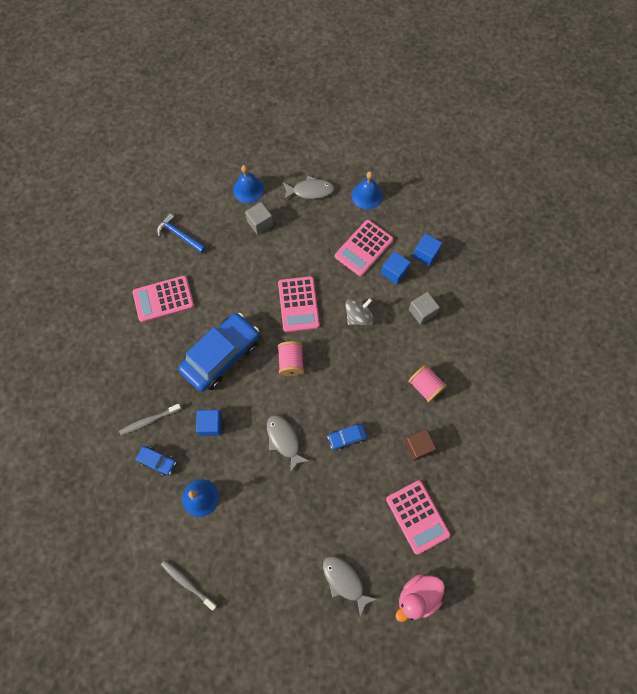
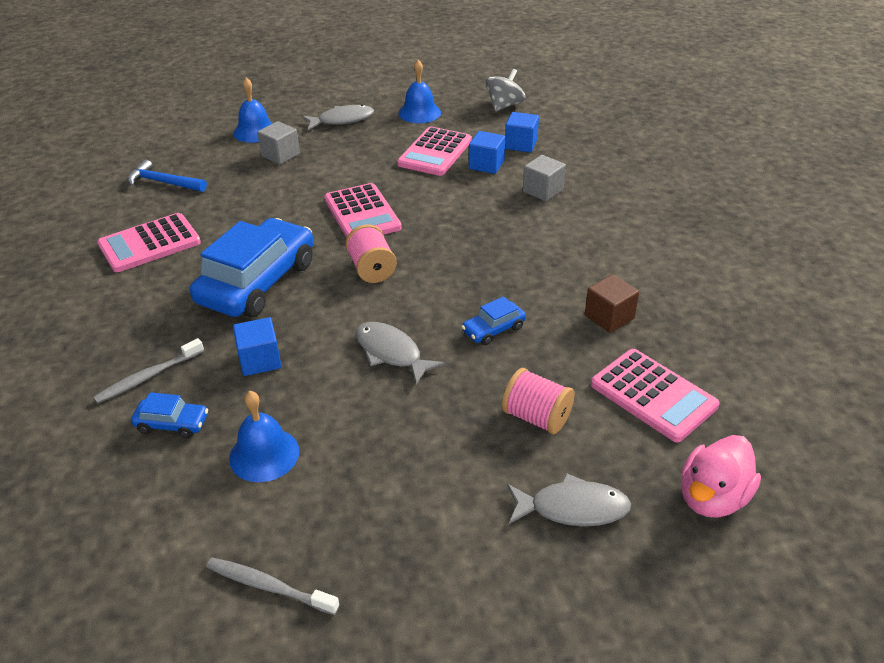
camera: 15 degrees left, 30 degrees down
grey fish [323,556,377,617] -> grey fish turned 150 degrees clockwise [507,473,631,527]
grey spinning top [345,298,374,325] -> grey spinning top moved to [486,69,525,112]
pink spool [408,364,447,403] -> pink spool moved to [502,368,575,434]

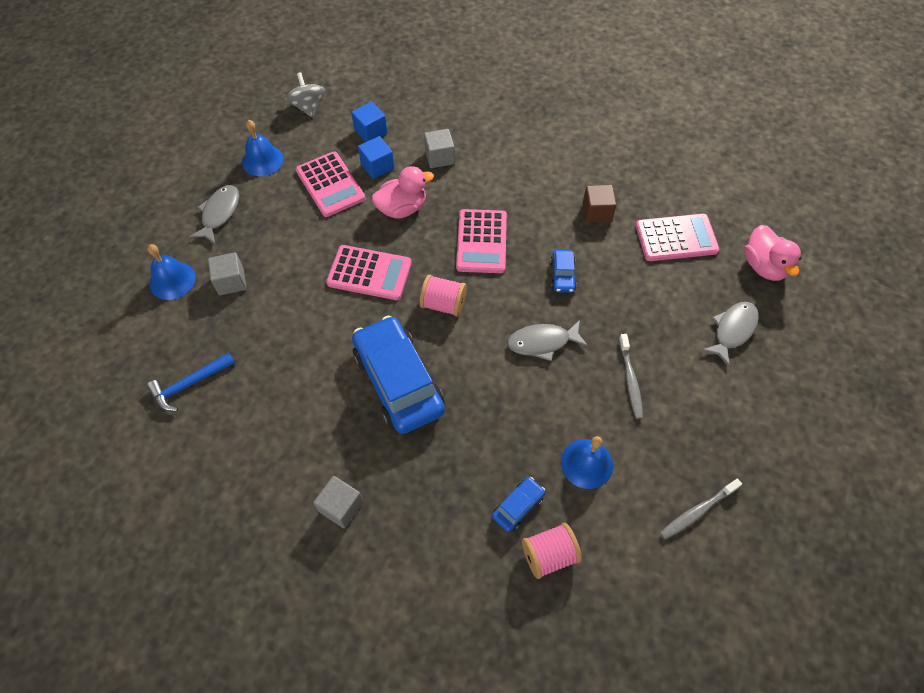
camera: 55 degrees left, 20 degrees up
grey toothbrush [93,338,204,404] -> grey toothbrush moved to [619,334,643,419]
pink calculator [97,213,201,272] -> pink calculator moved to [456,209,507,273]
blue cube [233,317,281,376] -> none
pink spool [502,368,575,434] -> pink spool moved to [522,523,582,579]
none -> grey cube [313,476,364,529]
none -> pink duck [372,166,434,218]

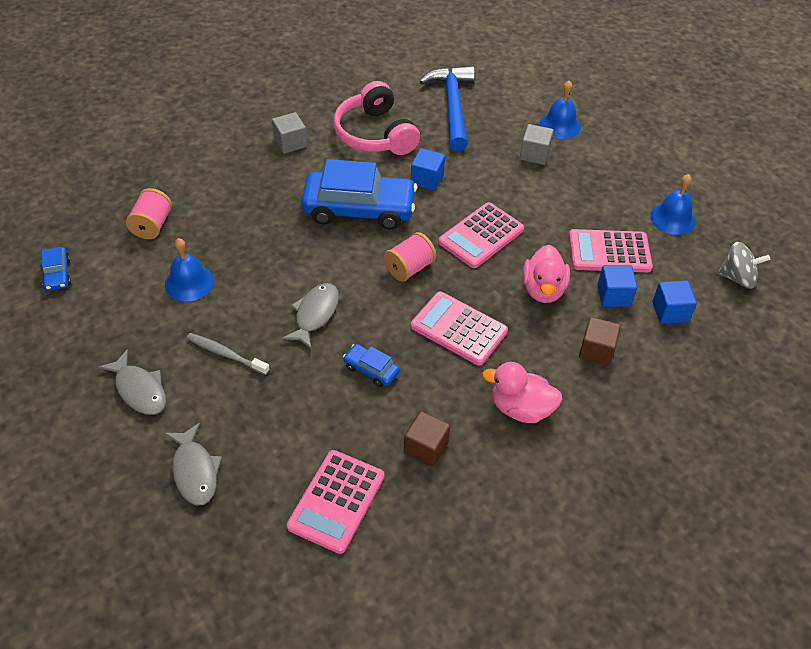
camera: 120 degrees right, 10 degrees down
blue hammer [147,352,235,411] -> blue hammer [419,66,475,151], size x1.67
grey fish [189,185,239,244] -> grey fish moved to [98,349,166,415]
grey cube [424,129,455,168] -> brown cube [579,317,621,366]
blue car [492,477,545,532] -> blue car moved to [42,247,71,291]
grey toothbrush [660,478,742,540] -> none
pink duck [744,225,801,281] -> pink duck moved to [482,362,563,423]
none -> pink headphones [333,81,420,155]
none -> blue cube [411,148,445,191]

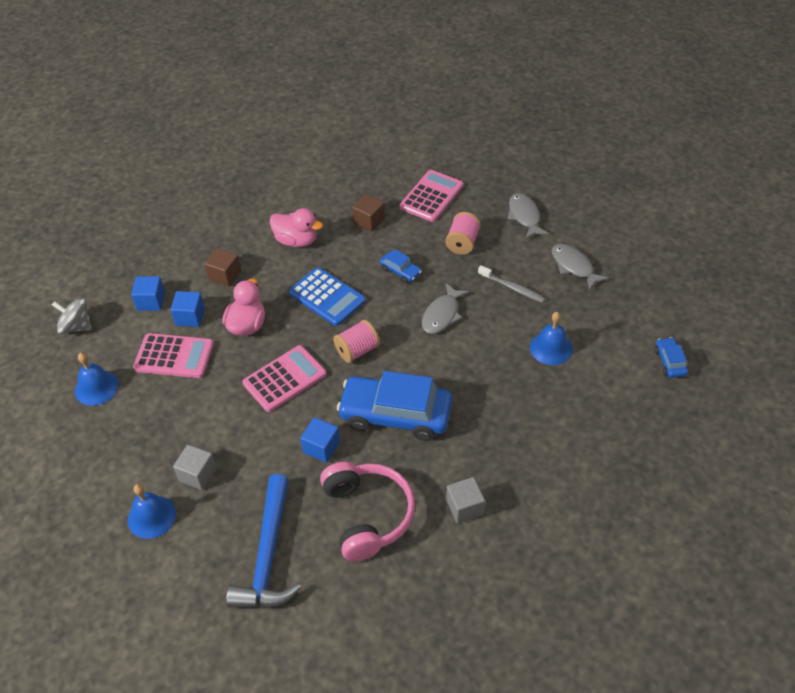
camera: 170 degrees left, 0 degrees up
pink spool [126,188,172,239] -> pink spool moved to [445,212,481,255]
pink calculator [411,292,508,366] -> blue calculator [289,267,366,326]

